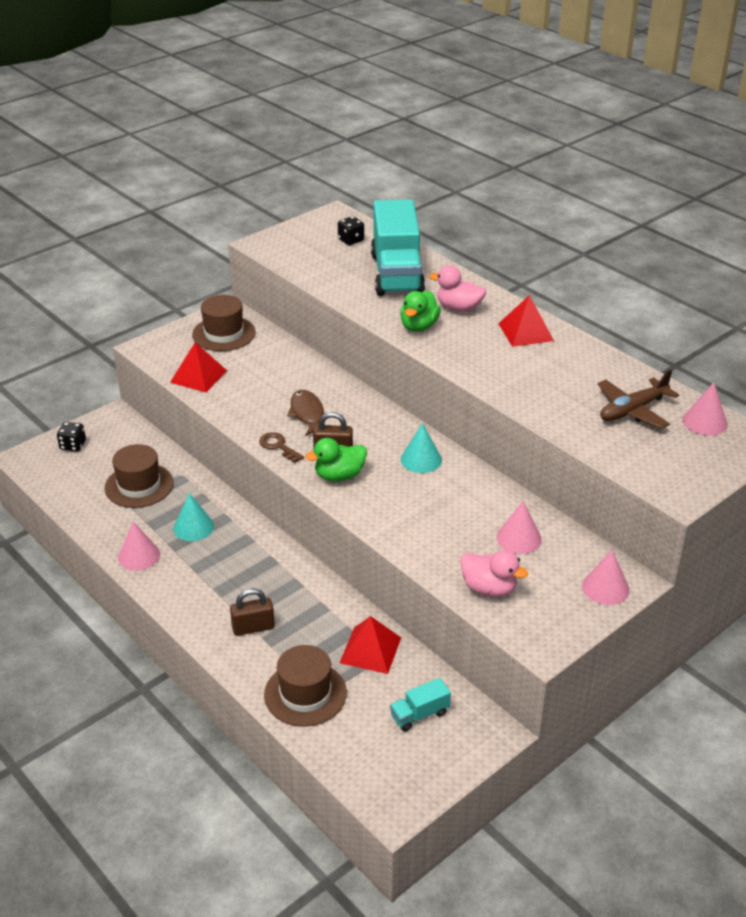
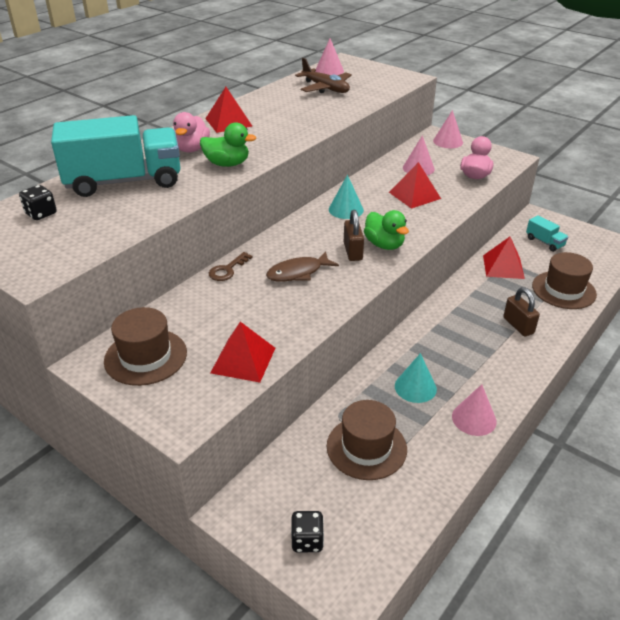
camera: 100 degrees left, 0 degrees up
brown key [259,432,304,463] -> brown key moved to [209,252,253,281]
none -> red pyramid [389,162,441,209]

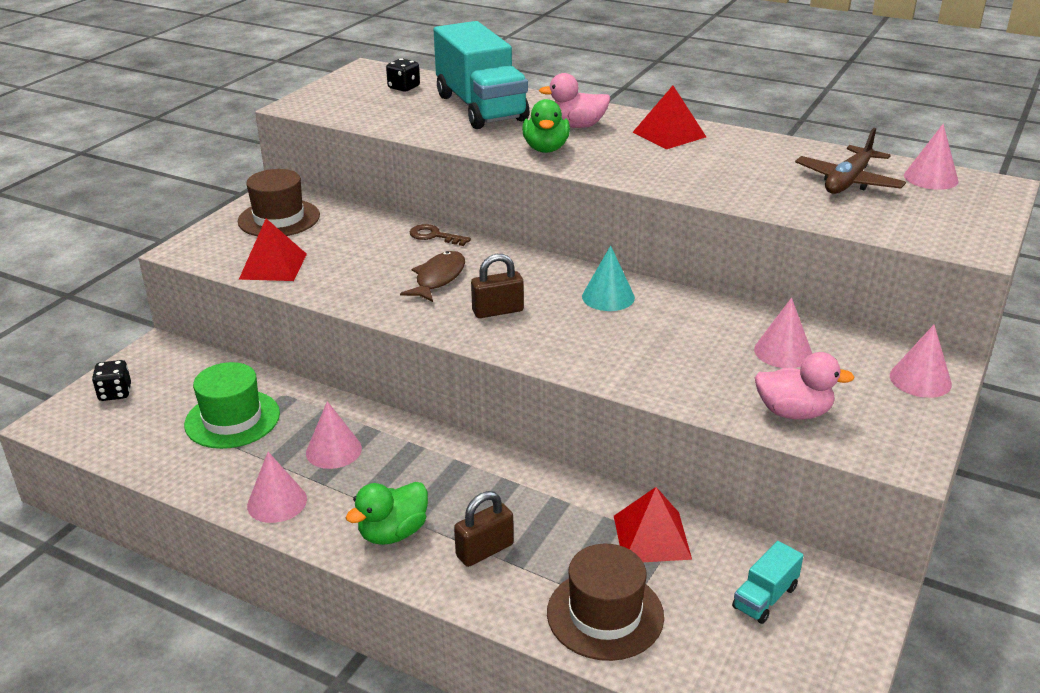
camera: 80 degrees right, 5 degrees down
brown fish [266,251,339,282] -> brown fish turned 60 degrees clockwise [400,251,465,302]
brown hat [327,400,407,480] -> green hat [184,362,280,449]
green duck [364,210,409,250] -> green duck moved to [346,482,428,545]
red pyramid [389,162,441,209] -> none
turquoise cone [395,353,437,403] -> pink cone [306,401,362,469]

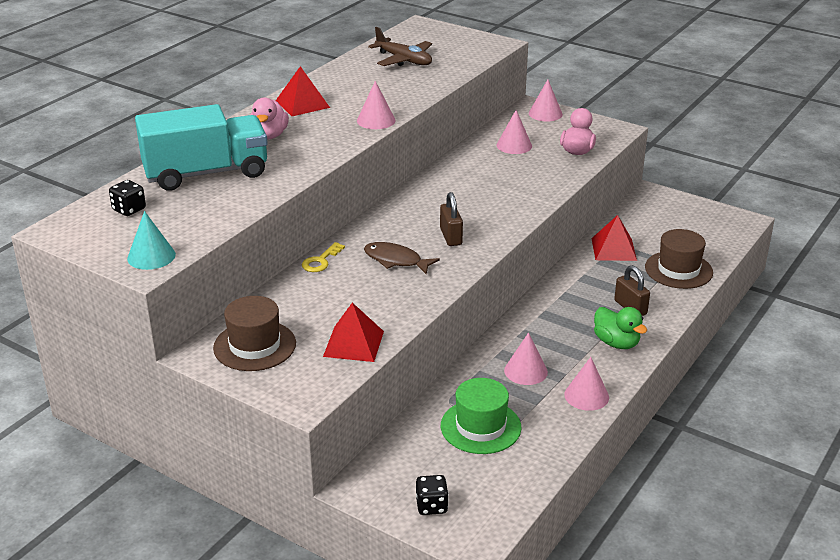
camera: 85 degrees left, 0 degrees up
brown key [410,224,471,246] -> yellow key [302,242,345,272]
green duck [522,99,570,153] -> none
turquoise cone [582,245,635,311] -> turquoise cone moved to [127,211,176,270]
turquoise truck [732,541,804,624] -> none
pink cone [904,124,958,190] -> pink cone moved to [357,81,396,129]

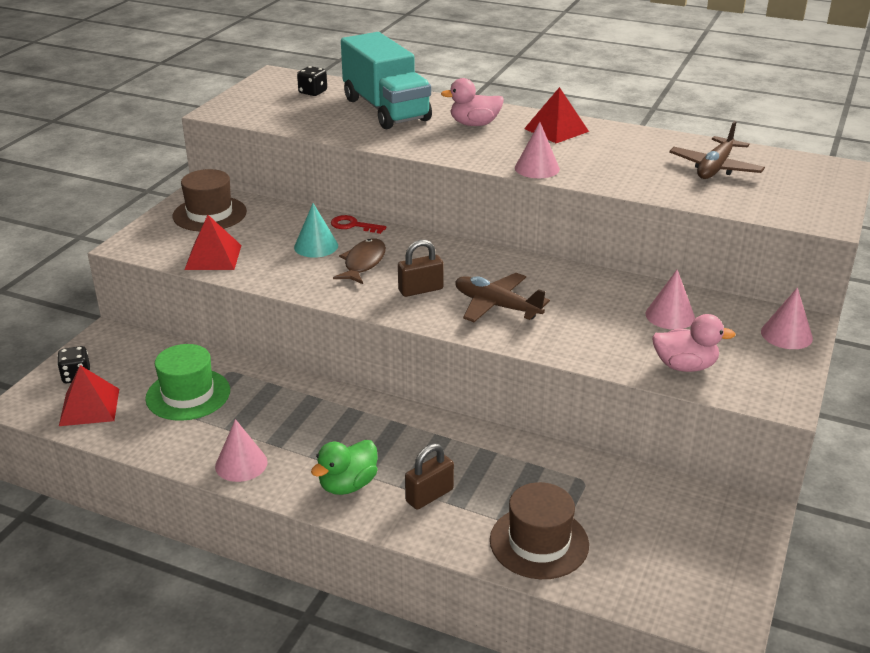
camera: 80 degrees right, 0 degrees up
turquoise cone [127,211,176,270] -> turquoise cone moved to [294,203,338,258]
yellow key [302,242,345,272] -> red key [331,215,386,234]
pink cone [504,332,548,385] -> none
red pyramid [591,215,637,261] -> red pyramid moved to [59,365,119,426]
none -> brown plane [455,273,550,322]

